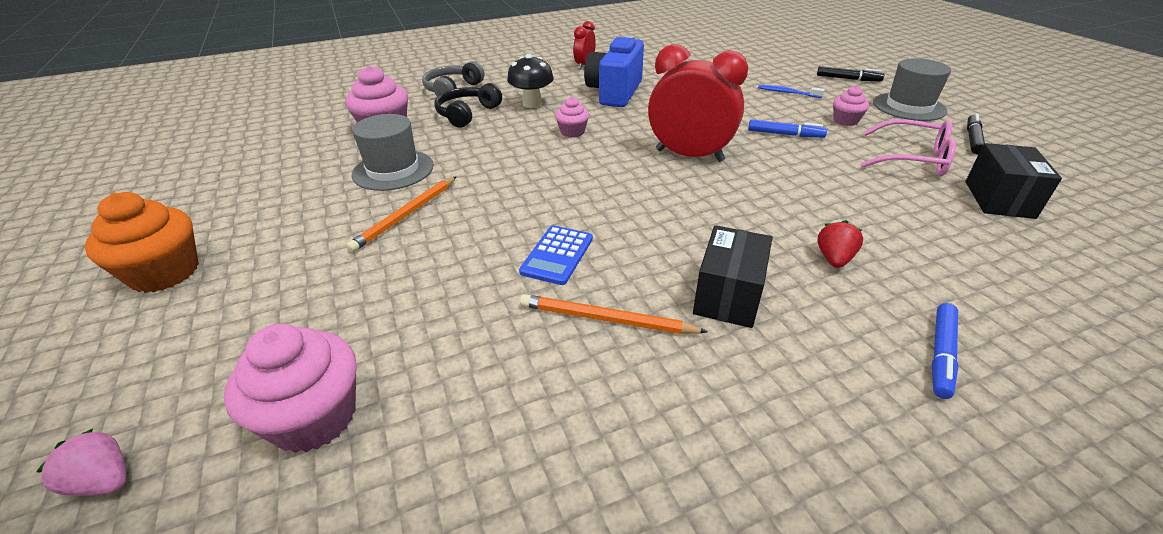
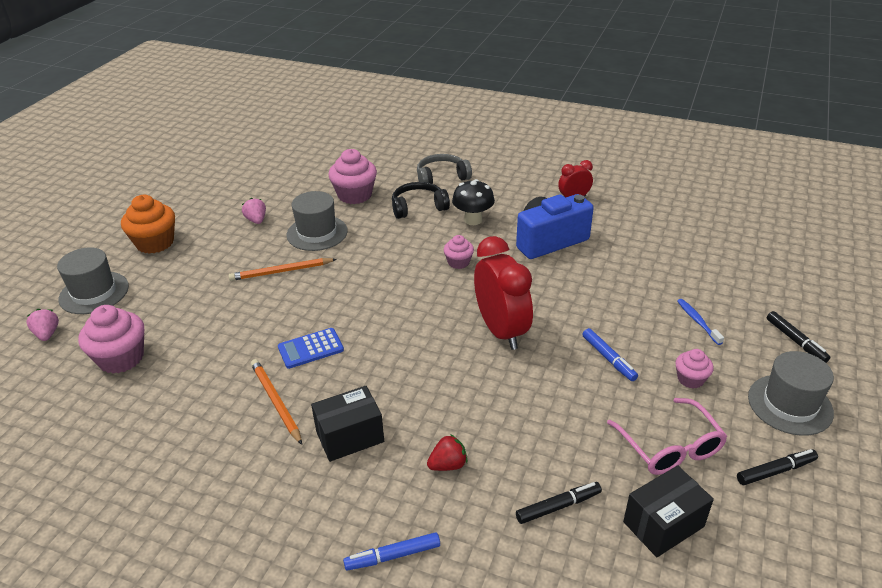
camera: 45 degrees right, 0 degrees up
none -> grey hat [57,247,129,314]
none -> pink strawberry [242,198,266,224]
none -> black marker [516,482,602,524]

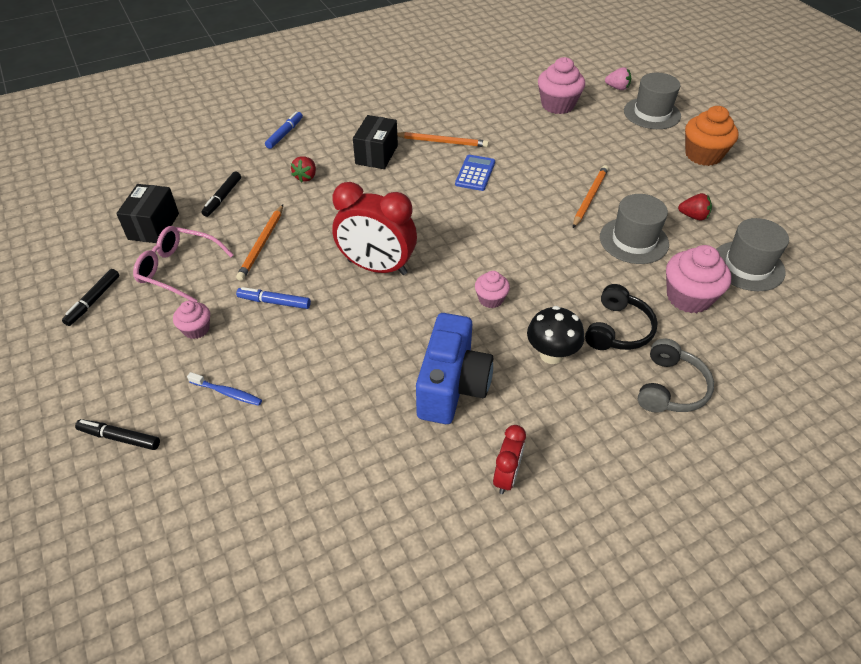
camera: 130 degrees right, 10 degrees up
pink strawberry [242,198,266,224] -> red strawberry [678,193,712,221]
grey hat [748,351,834,436] -> grey hat moved to [716,218,789,291]
none -> orange pencil [236,205,283,281]

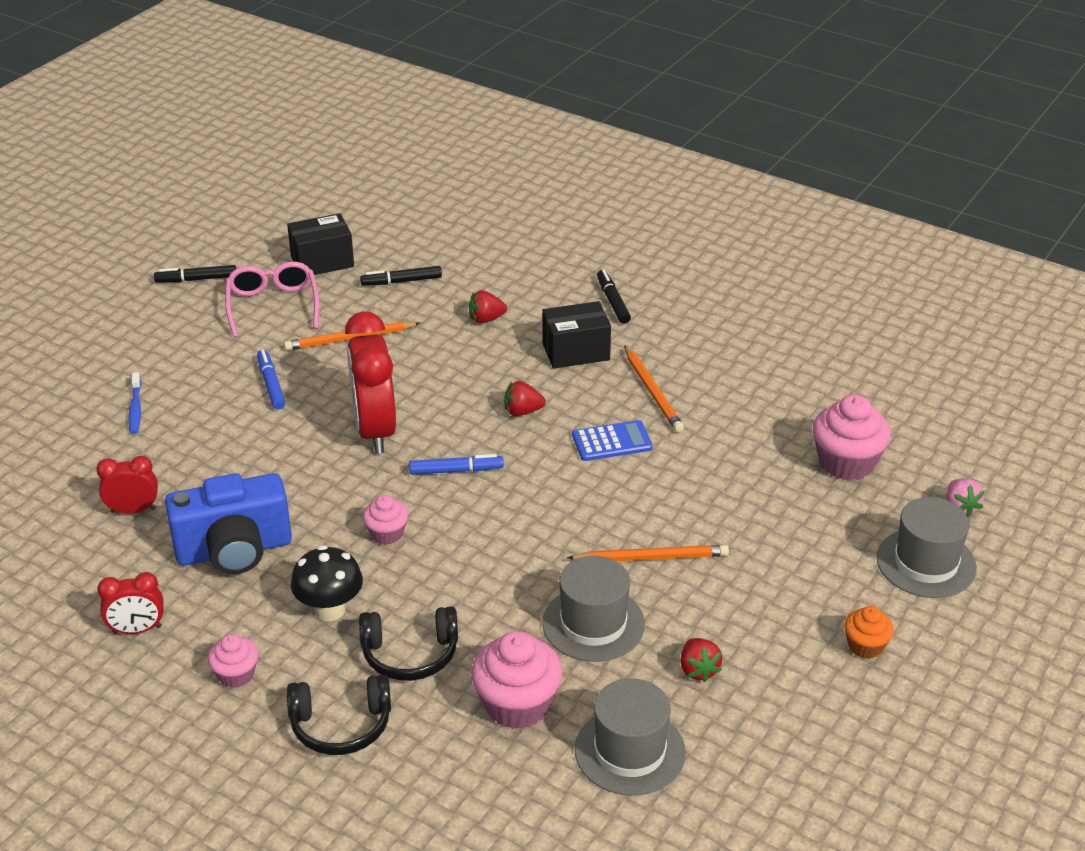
camera: 60 degrees right, 10 degrees down
black marker [75,419,160,450] -> black marker moved to [597,269,631,324]
pink cupcake [173,301,210,339] -> pink cupcake moved to [208,634,258,688]
blue marker [265,111,303,149] -> blue marker moved to [409,454,504,475]
grey headphones [638,338,714,413] -> black headphones [287,674,391,755]
orange cupcake [685,106,739,166] -> orange cupcake [844,606,894,659], size x0.56
none -> red clock [96,456,158,514]
none -> red strawberry [504,381,546,416]

